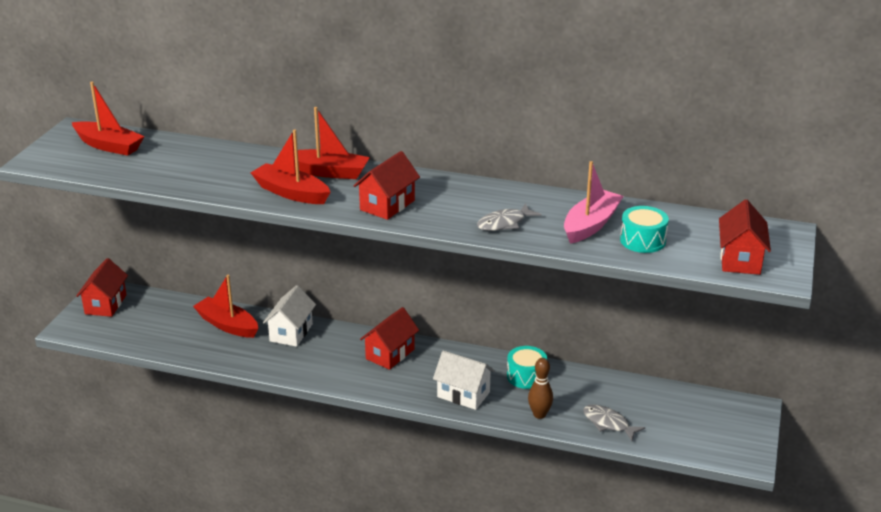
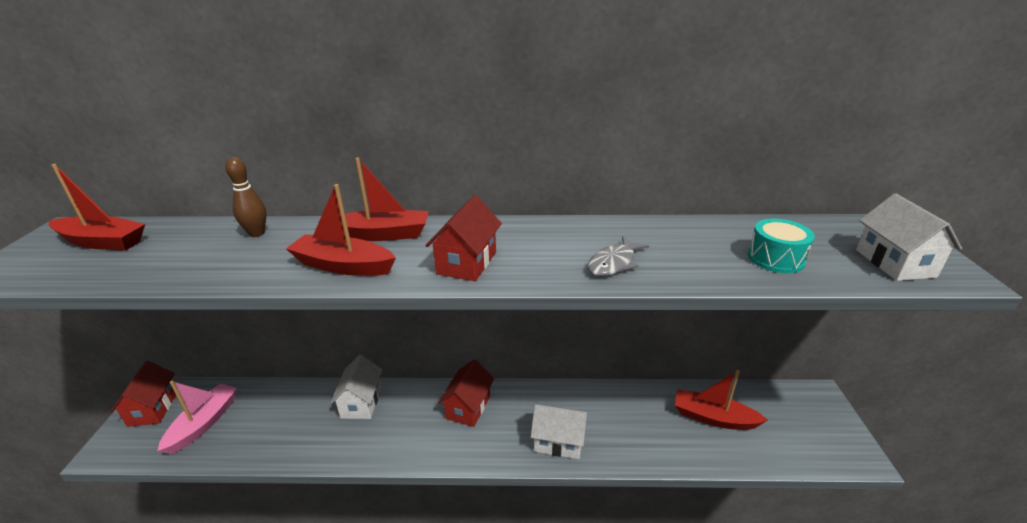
camera: 15 degrees left, 0 degrees up
red boat [193,275,258,338] -> red boat moved to [675,370,768,430]
turquoise drum [507,346,547,389] -> none
brown bowling pin [528,358,553,419] -> brown bowling pin moved to [226,157,266,237]
pink boat [564,161,624,244] -> pink boat moved to [158,381,237,454]
grey fish [583,404,645,441] -> none
red house [719,199,771,275] -> white house [856,194,962,281]

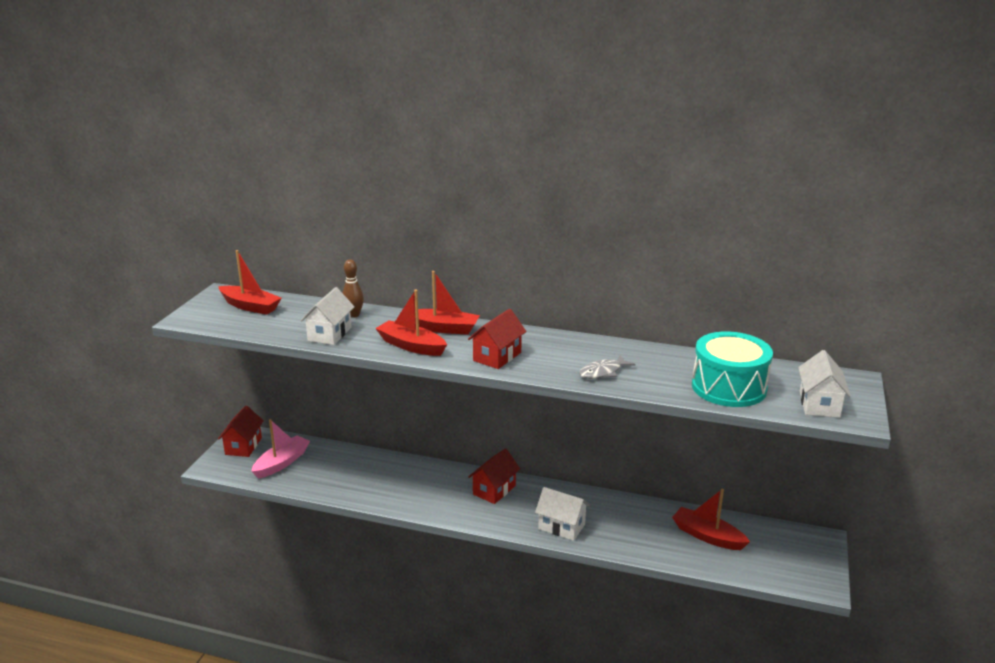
camera: 15 degrees right, 5 degrees down
white house [330,355,383,419] -> white house moved to [300,287,355,345]
turquoise drum [748,218,815,273] -> turquoise drum [692,331,773,407], size x1.80

